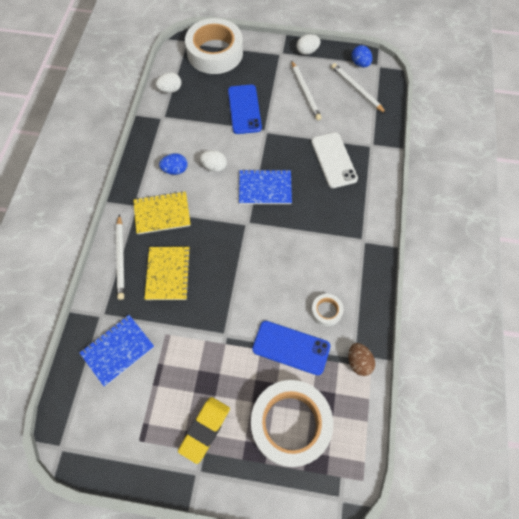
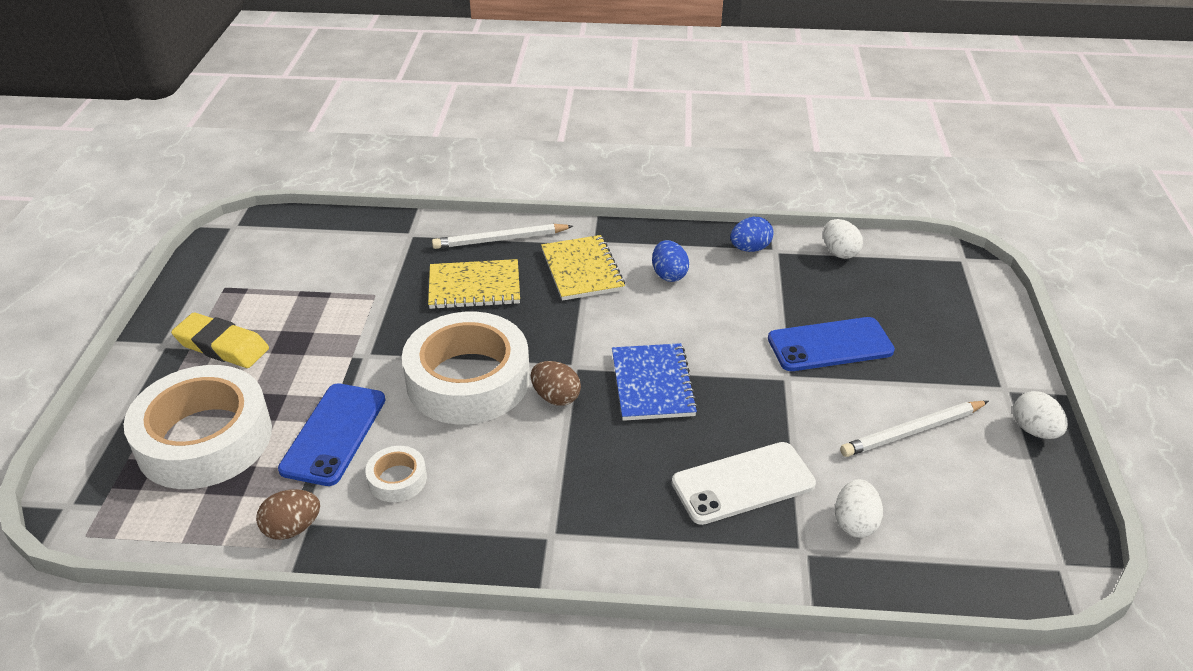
camera: 85 degrees right, 25 degrees down
blue notebook [79,315,154,386] -> none
white tape [185,18,243,74] -> white tape moved to [402,312,530,424]
white egg [200,150,227,172] -> white egg moved to [835,479,883,538]
white pencil [331,63,386,114] -> none
blue egg [352,45,372,68] -> blue egg moved to [730,217,774,252]
none -> brown egg [531,361,581,406]

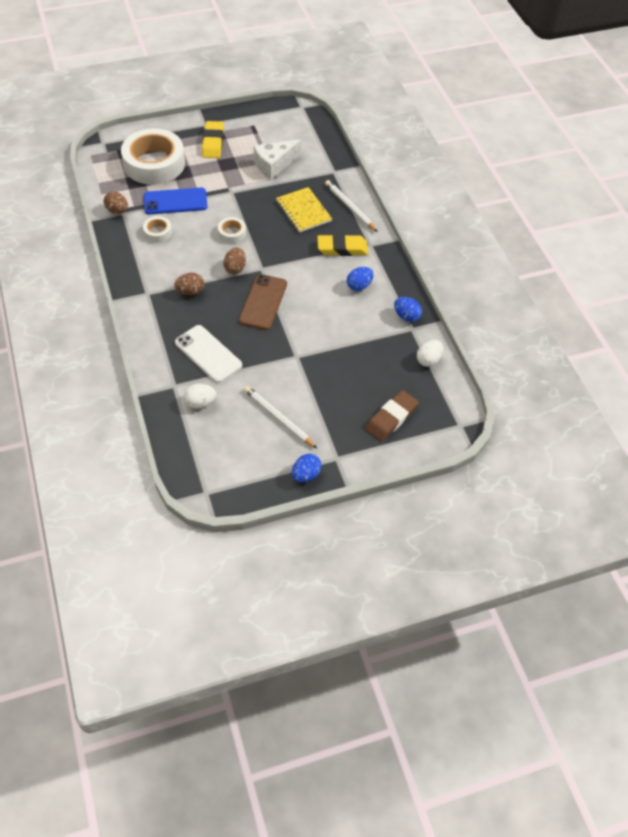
camera: 65 degrees right, 15 degrees up
white tape [402,312,530,424] -> white tape [218,217,246,243], size x0.43
yellow notebook [541,235,625,301] -> yellow eraser [317,234,368,256]
blue notebook [612,343,698,421] -> brown phone [239,274,287,330]
blue phone [768,317,895,371] -> none
white egg [1013,391,1068,439] -> blue egg [292,454,322,482]
none -> brown egg [174,273,204,295]
none -> white cheese [253,139,301,179]
none -> brown eraser [365,390,419,442]

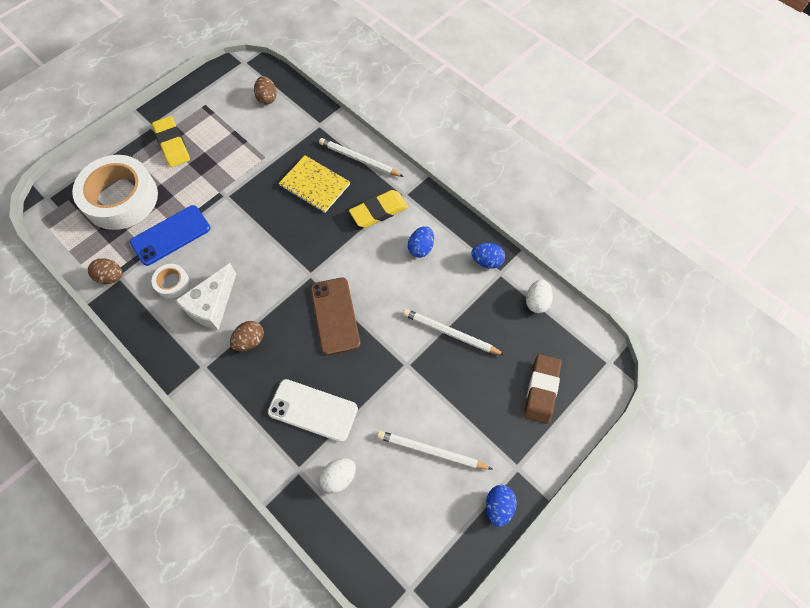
camera: 25 degrees left, 10 degrees up
white tape [218,217,246,243] -> none
brown egg [223,248,246,274] -> brown egg moved to [254,76,277,105]
white cheese [253,139,301,179] -> white cheese moved to [175,263,236,330]
none -> white pencil [403,309,505,355]

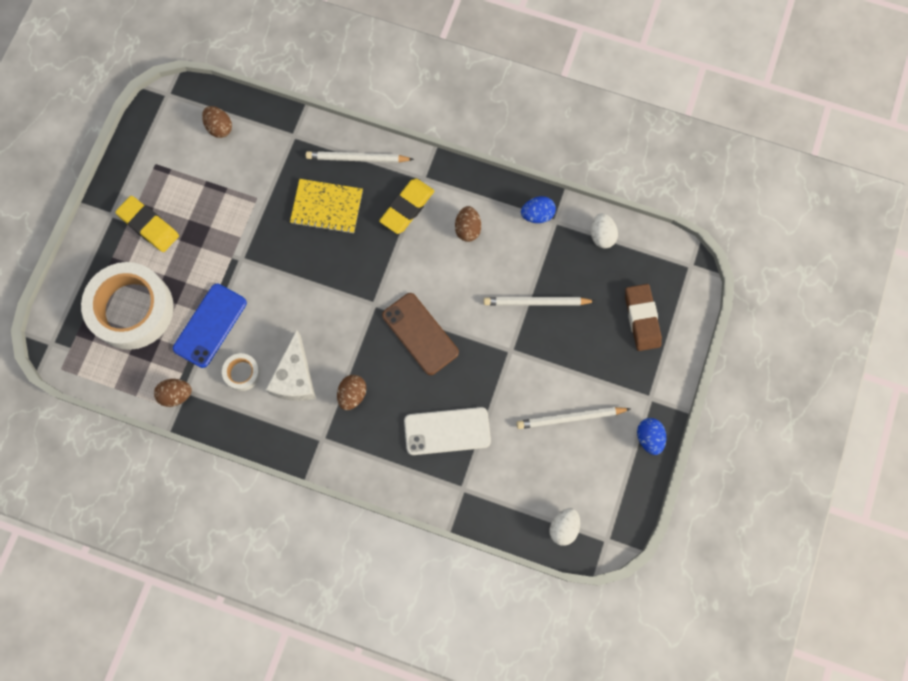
camera: 25 degrees left, 10 degrees up
white egg [319,458,356,494] -> white egg moved to [549,508,580,546]
blue egg [408,226,434,258] -> brown egg [455,206,481,242]

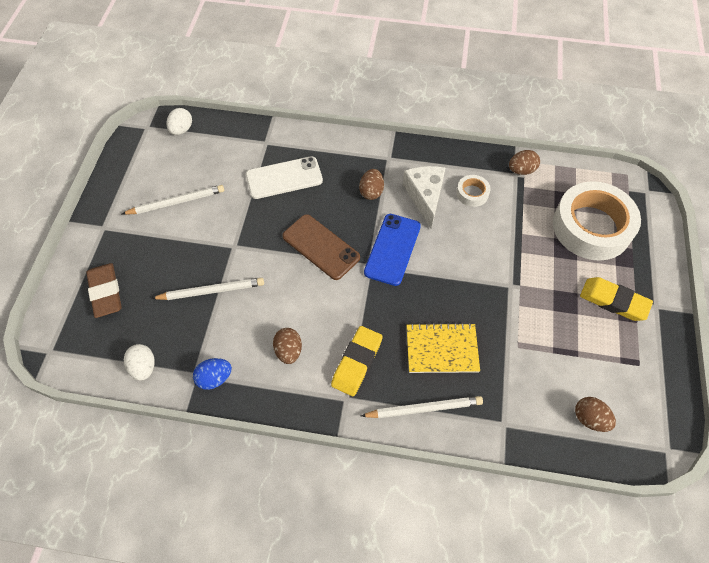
camera: 170 degrees right, 15 degrees down
blue phone [173,284,247,368] -> blue phone moved to [364,214,421,286]
blue egg [637,418,666,455] -> none

